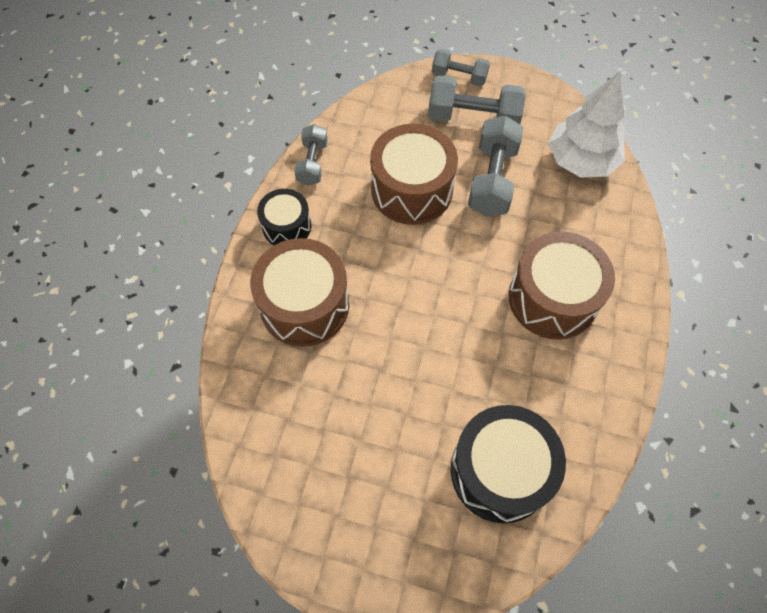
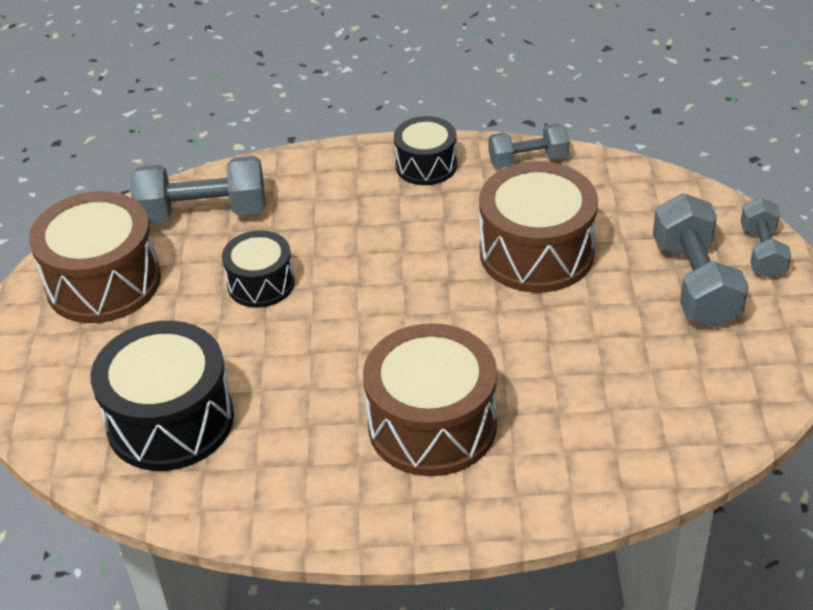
camera: 75 degrees right, 20 degrees down
brown drum [250,238,349,347] -> brown drum moved to [29,191,161,323]
grey dumbbell [468,116,524,217] -> grey dumbbell moved to [130,156,265,224]
white tree [548,71,626,178] -> none
none -> black drum [222,230,295,308]

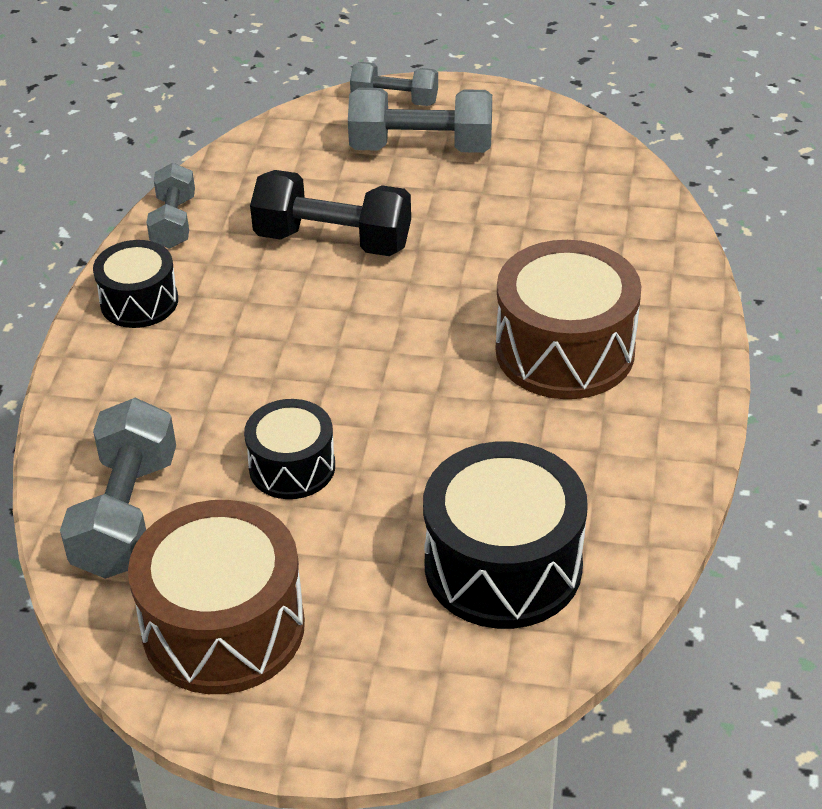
camera: 80 degrees left, 0 degrees up
brown drum [479,161,598,293] -> black dumbbell [250,170,411,256]

